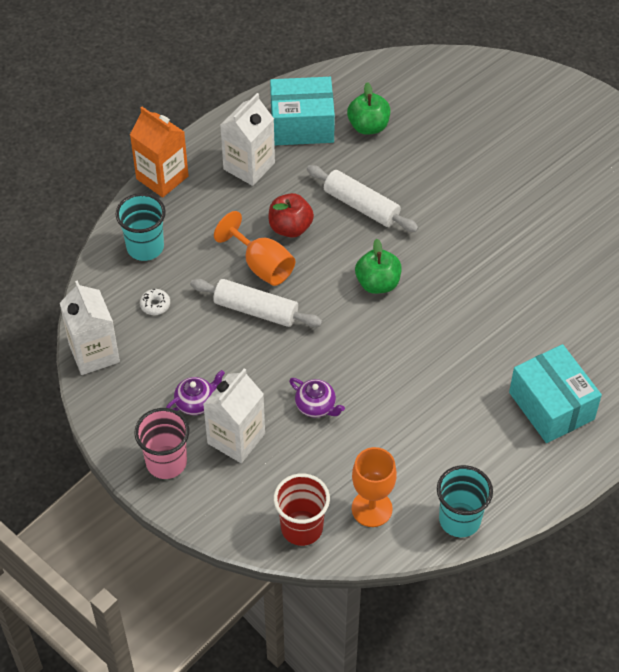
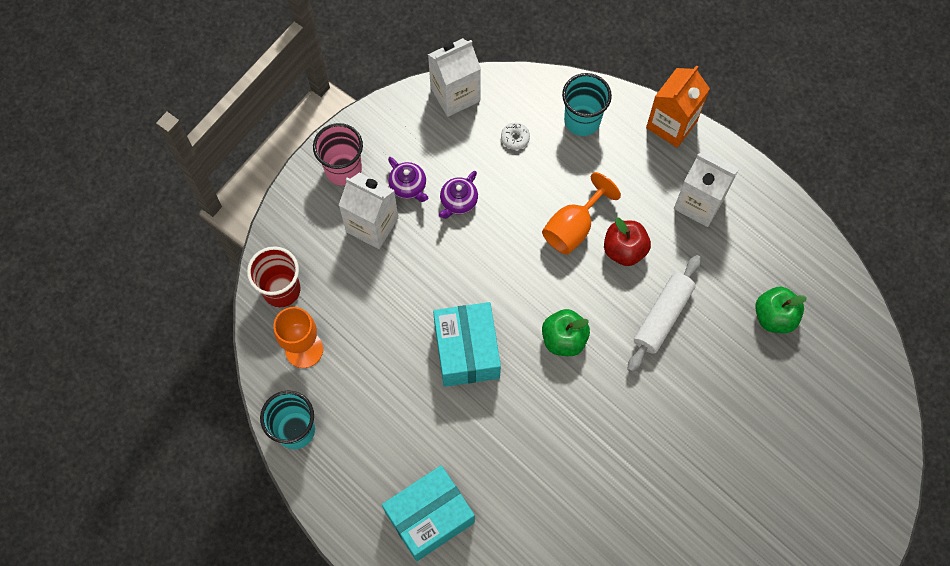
camera: 85 degrees right, 15 degrees up
white rolling pin [190,279,323,327] -> none
turquoise box [270,77,335,145] -> turquoise box moved to [433,302,501,387]
purple teapot [289,378,345,418] -> purple teapot moved to [439,171,478,219]

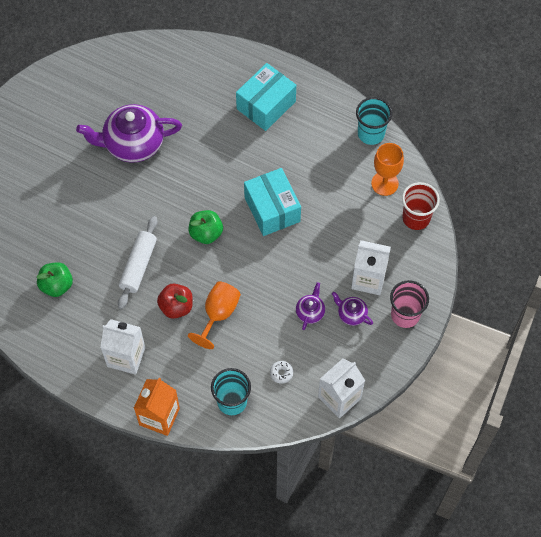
camera: 165 degrees right, 5 degrees down
none -> purple teapot [76,104,182,162]

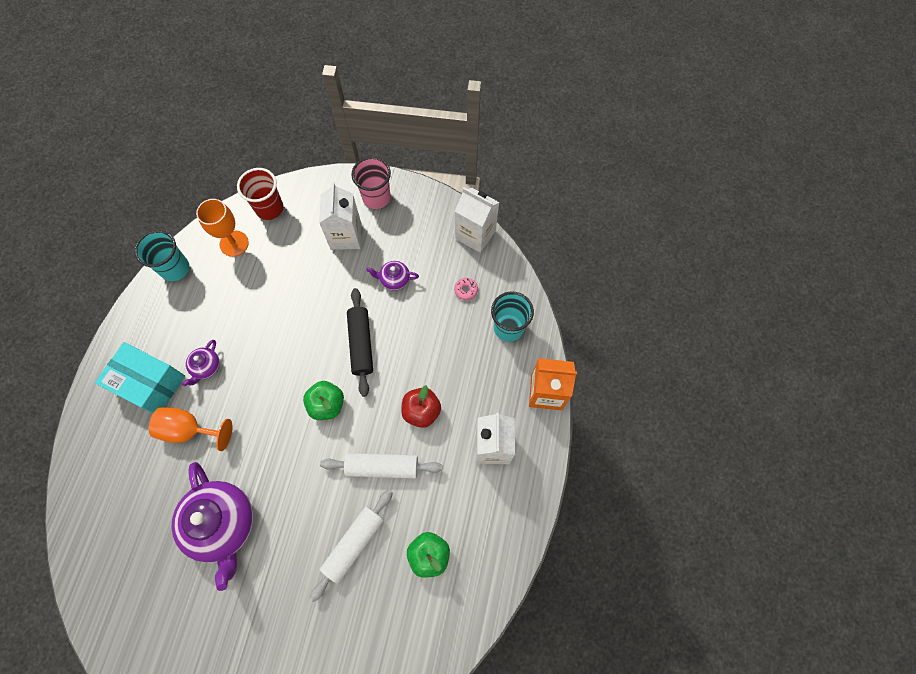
camera: 105 degrees left, 5 degrees up
orange goblet [188,281,241,349] -> orange goblet moved to [149,407,232,451]
turquoise box [244,168,301,236] -> none
white donut [270,361,293,384] -> pink donut [454,278,478,300]
purple teapot [332,292,373,326] -> purple teapot moved to [182,340,220,386]
none -> white rolling pin [310,490,393,602]
none -> black rolling pin [347,288,373,397]

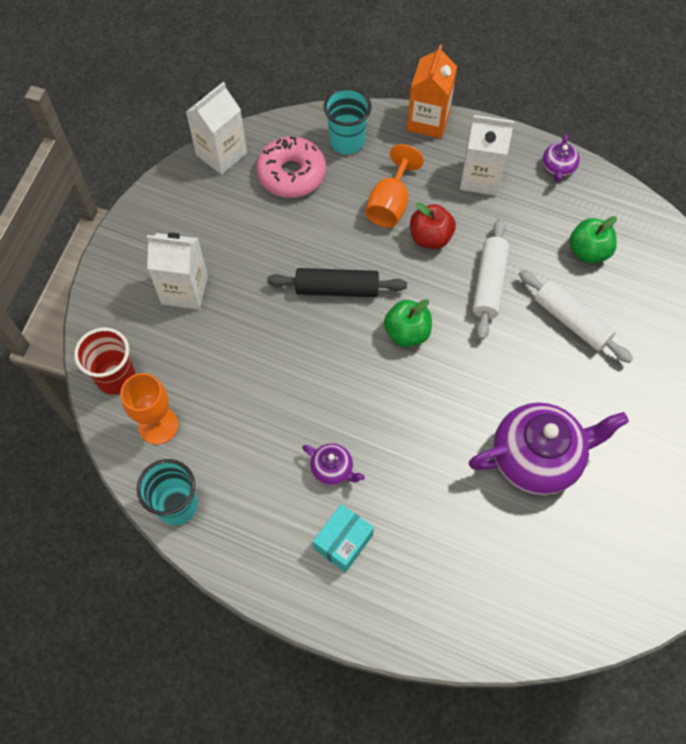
camera: 80 degrees left, 5 degrees down
turquoise box [95,342,185,413] -> turquoise box [313,504,374,573], size x0.64
orange goblet [149,407,232,451] -> orange goblet moved to [365,144,424,228]
pink cup [351,157,391,209] -> none
purple teapot [366,261,419,290] -> purple teapot moved to [543,134,580,182]
pink donut [454,278,478,300] -> pink donut [256,136,326,198], size x2.44

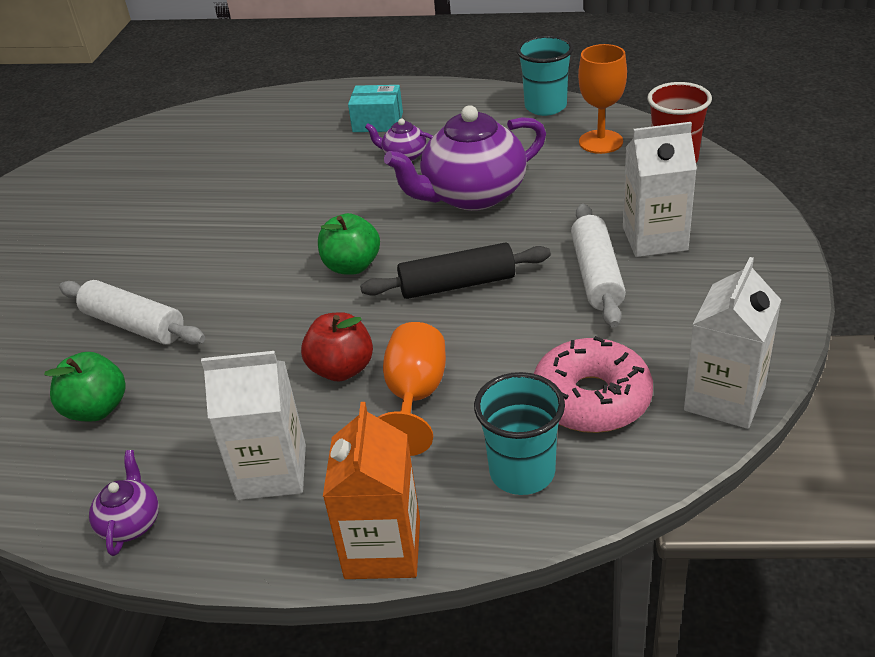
camera: 170 degrees right, 25 degrees down
turquoise box [313,504,374,573] -> turquoise box turned 75 degrees clockwise [348,85,403,132]
purple teapot [469,402,629,495] -> purple teapot moved to [384,105,546,211]
white rolling pin [473,219,510,340] -> white rolling pin moved to [571,204,626,328]

